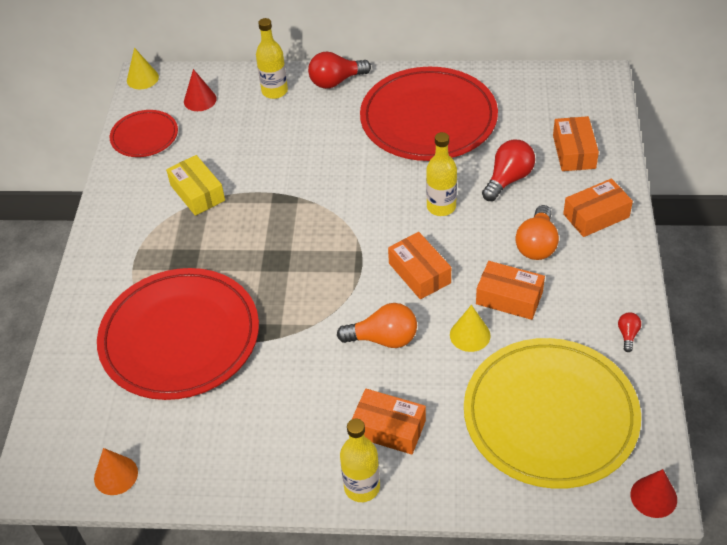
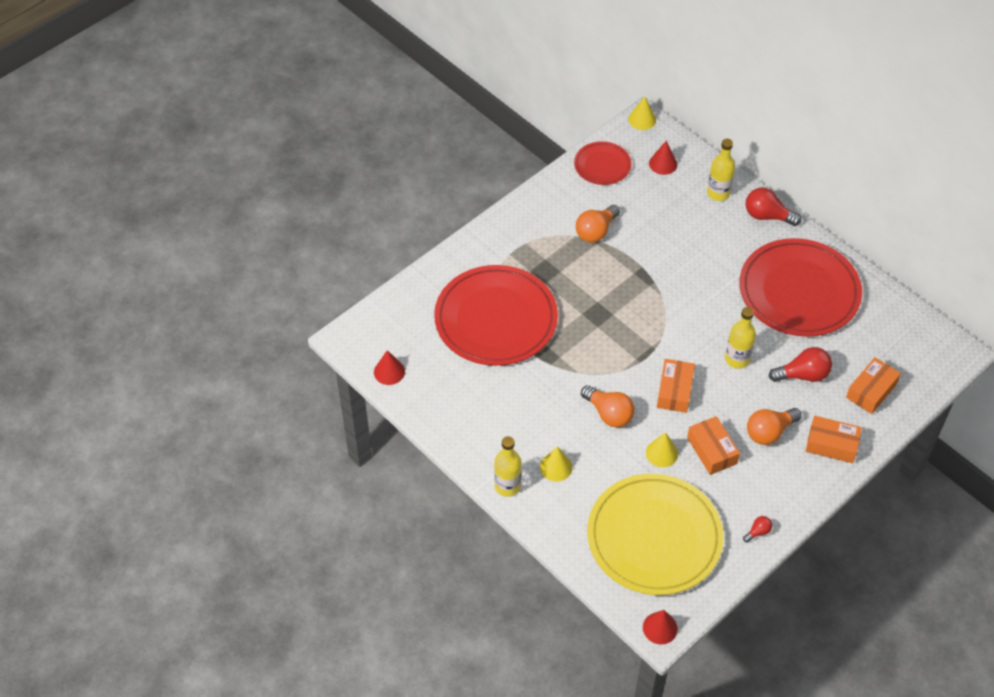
camera: 40 degrees right, 5 degrees up
orange cone [94,448,138,495] -> red cone [374,350,405,385]
yellow box [166,155,225,216] -> orange light bulb [576,205,620,243]
orange box [352,389,426,455] -> yellow cone [540,447,572,481]

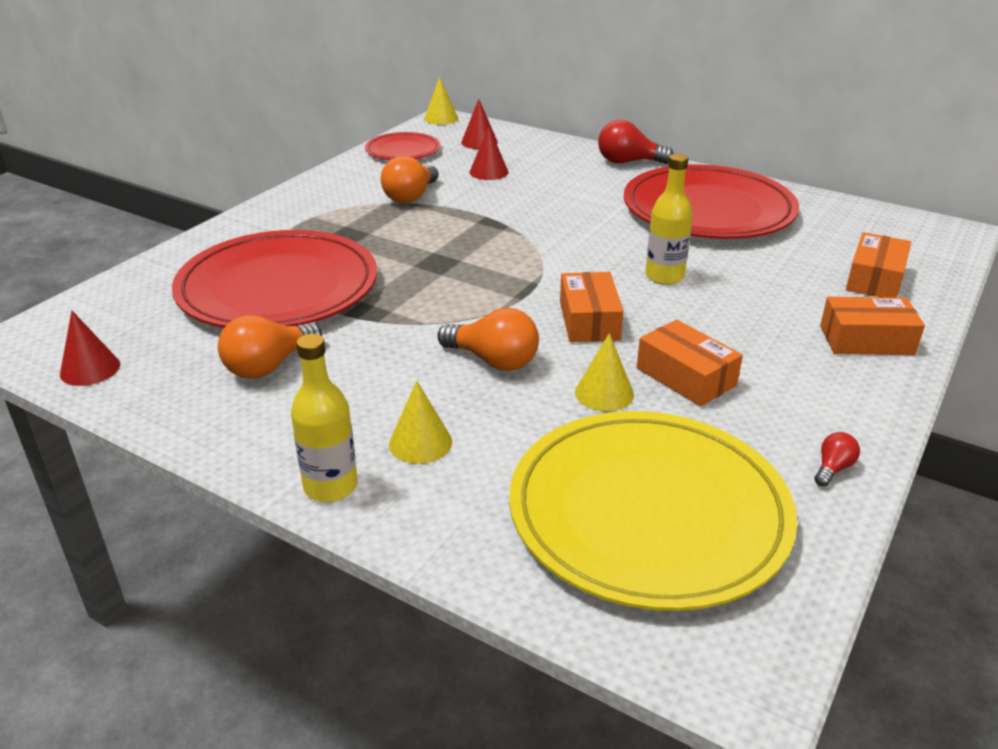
camera: 15 degrees left, 20 degrees down
red cone [643,610,678,644] -> red cone moved to [470,126,509,180]
yellow bottle [707,139,735,201] -> none
orange light bulb [747,408,802,445] -> orange light bulb moved to [218,315,322,379]
red light bulb [769,347,832,382] -> none

